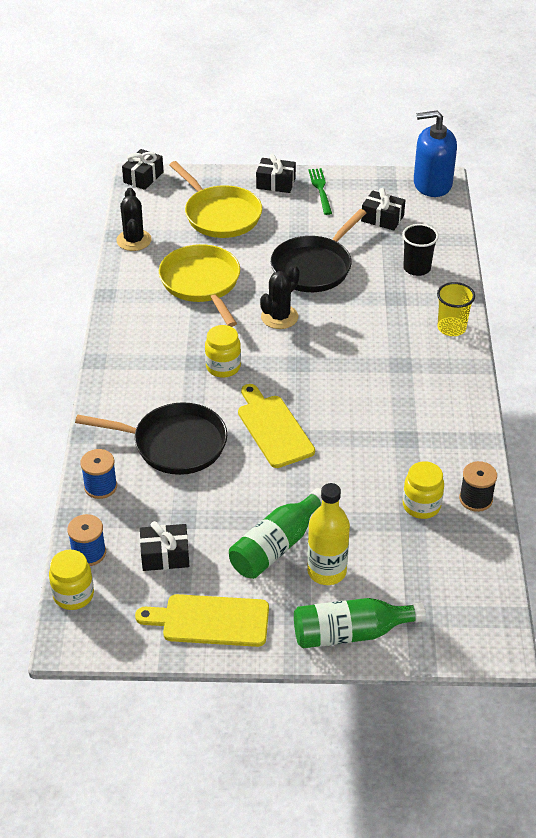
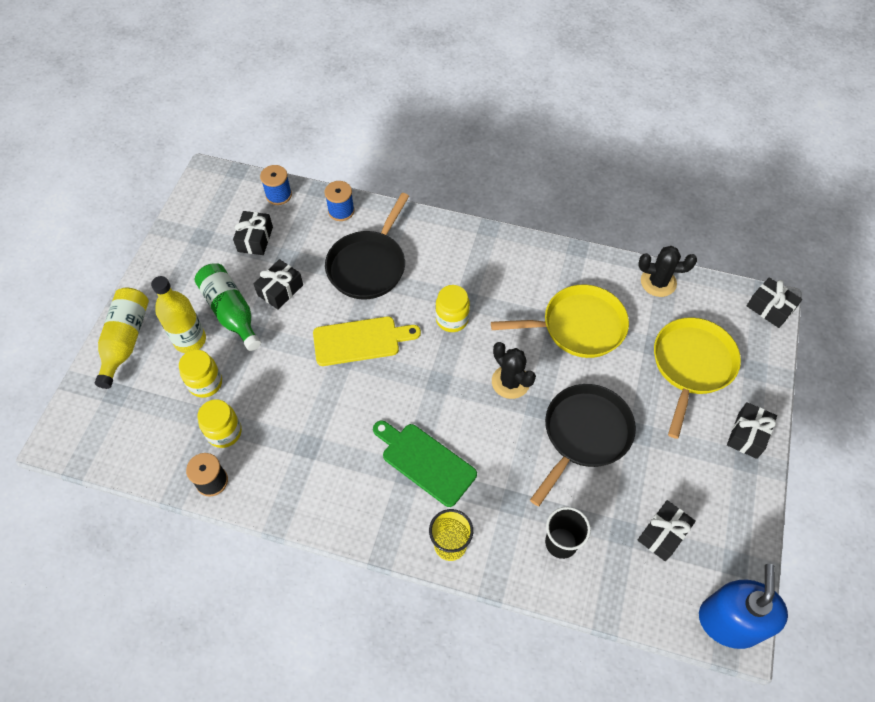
camera: 105 degrees right, 15 degrees up
yellow jar [49,550,94,610] -> yellow jar moved to [179,350,222,398]
yellow cutting board [135,594,269,647] -> none
yellow pan [169,161,262,238] -> yellow pan turned 135 degrees clockwise [654,317,741,439]
black pan [271,209,366,292] -> black pan turned 75 degrees clockwise [530,384,636,506]
green bottle [294,598,426,648] -> yellow bottle [95,288,149,389]
green fork [308,168,332,215] -> none
none -> black gift [254,259,303,310]
none -> green cutting board [373,421,477,507]

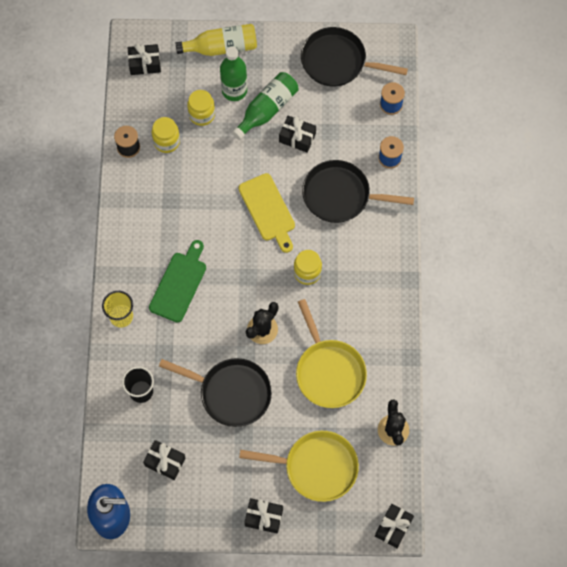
camera: 75 degrees right, 10 degrees up
yellow bottle [151,276,206,353] -> green bottle [220,47,247,101]
black gift [233,211,273,255] -> black gift moved to [128,44,161,75]
none -> black pan [301,27,408,87]

